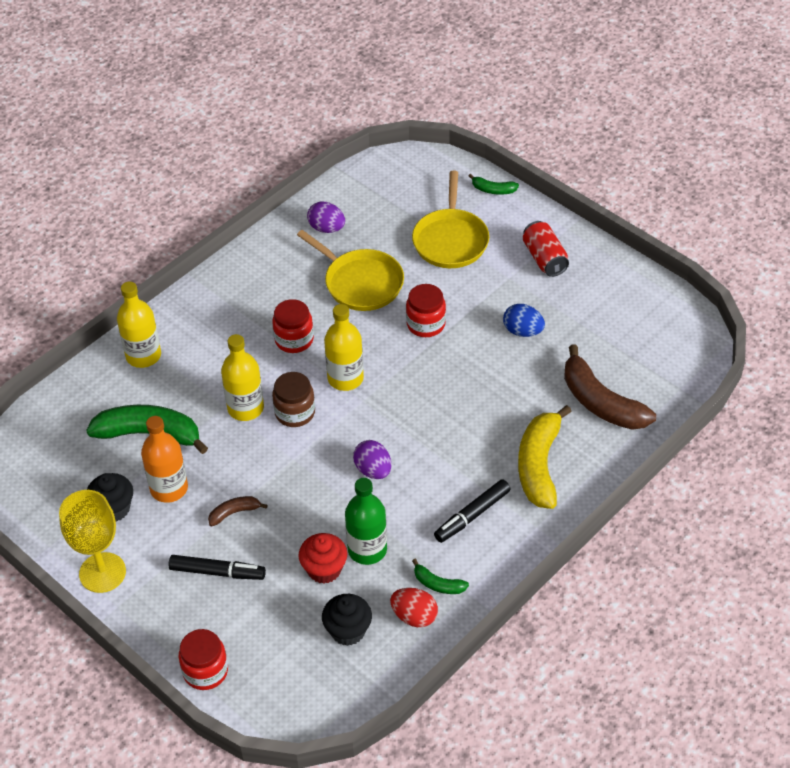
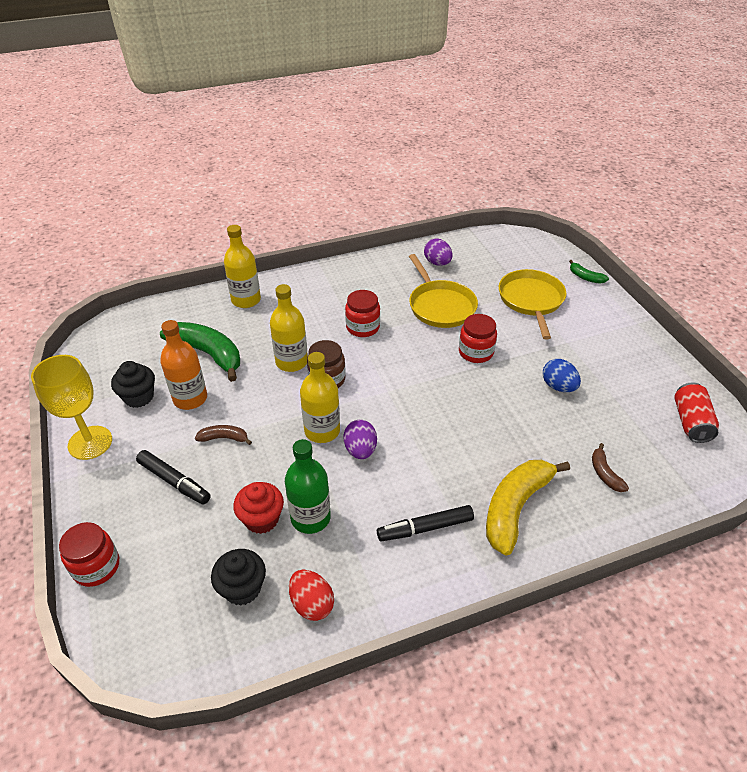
camera: 25 degrees right, 5 degrees down
yellow bottle [324,304,364,391] -> yellow bottle moved to [300,352,340,443]
yellow pan [412,171,489,268] -> yellow pan turned 150 degrees clockwise [499,269,567,339]
green banana [412,559,469,594] -> none
red can [523,221,569,277] -> red can moved to [674,382,719,443]
brown banana [564,344,656,430] -> brown banana [592,443,629,492], size x0.47

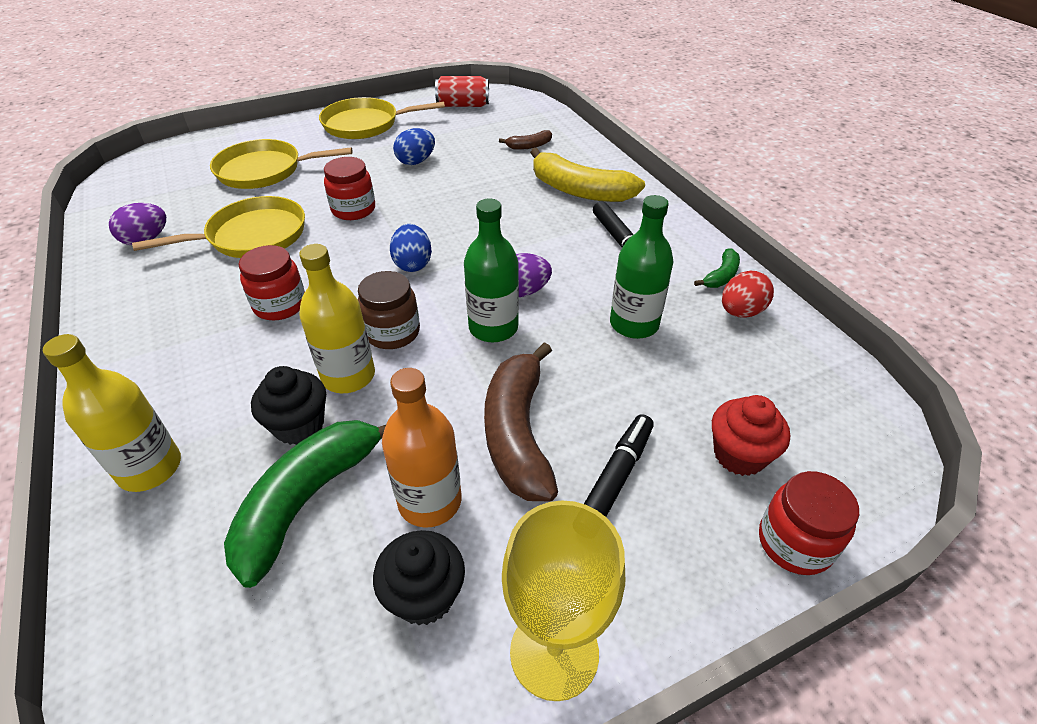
camera: 95 degrees left, 0 degrees up
brown banana [195,425,252,445] -> brown banana [484,342,558,501], size x2.11
black cupcake [211,549,266,606] -> black cupcake moved to [251,366,326,445]
red cupcake [233,482,284,534] -> red cupcake moved to [712,395,790,476]
yellow bottle [300,352,340,443] -> green bottle [464,198,519,342]
green banana [569,260,609,284] -> green banana moved to [694,248,740,288]
none -> yellow pan [319,97,445,139]
none -> blue egg [390,224,432,272]

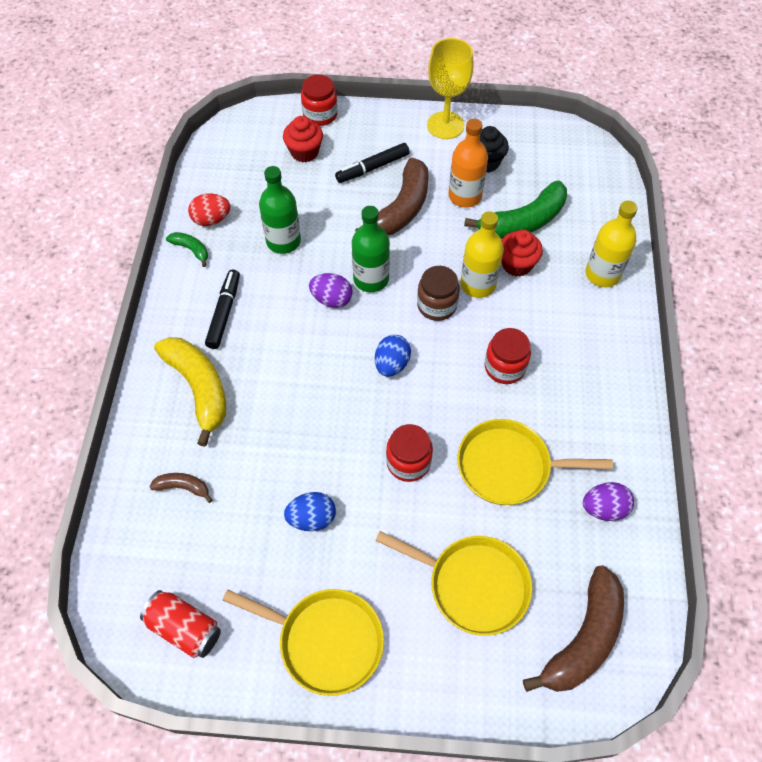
camera: 150 degrees left, 15 degrees up
black cupcake [251,366,326,445] -> red cupcake [501,230,543,277]
green banana [694,248,740,288] -> green banana turned 60 degrees clockwise [166,232,208,267]
none -> brown banana [523,565,624,692]

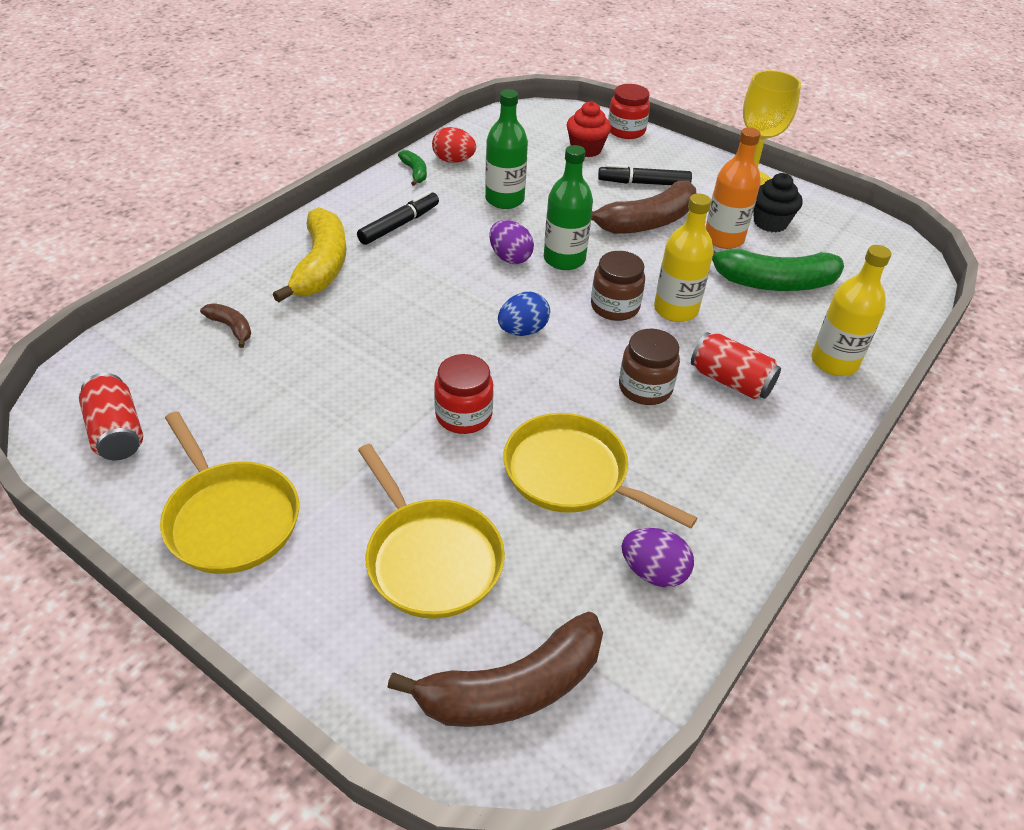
camera: 30 degrees right, 15 degrees down
blue egg [284,492,336,531] -> none
red jar [485,328,531,384] -> brown jar [619,329,680,405]
red cupcake [501,230,543,277] -> none
none -> red can [691,332,781,399]

